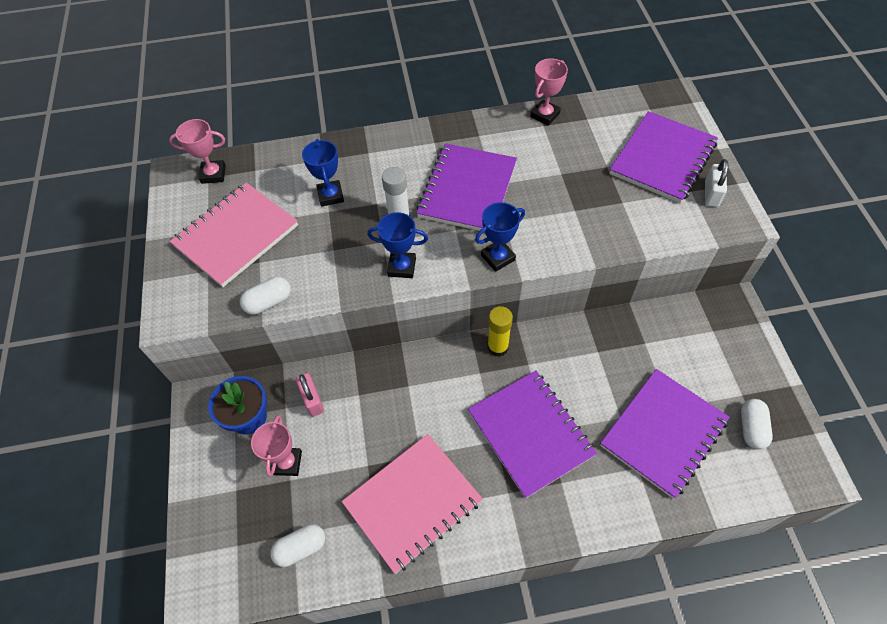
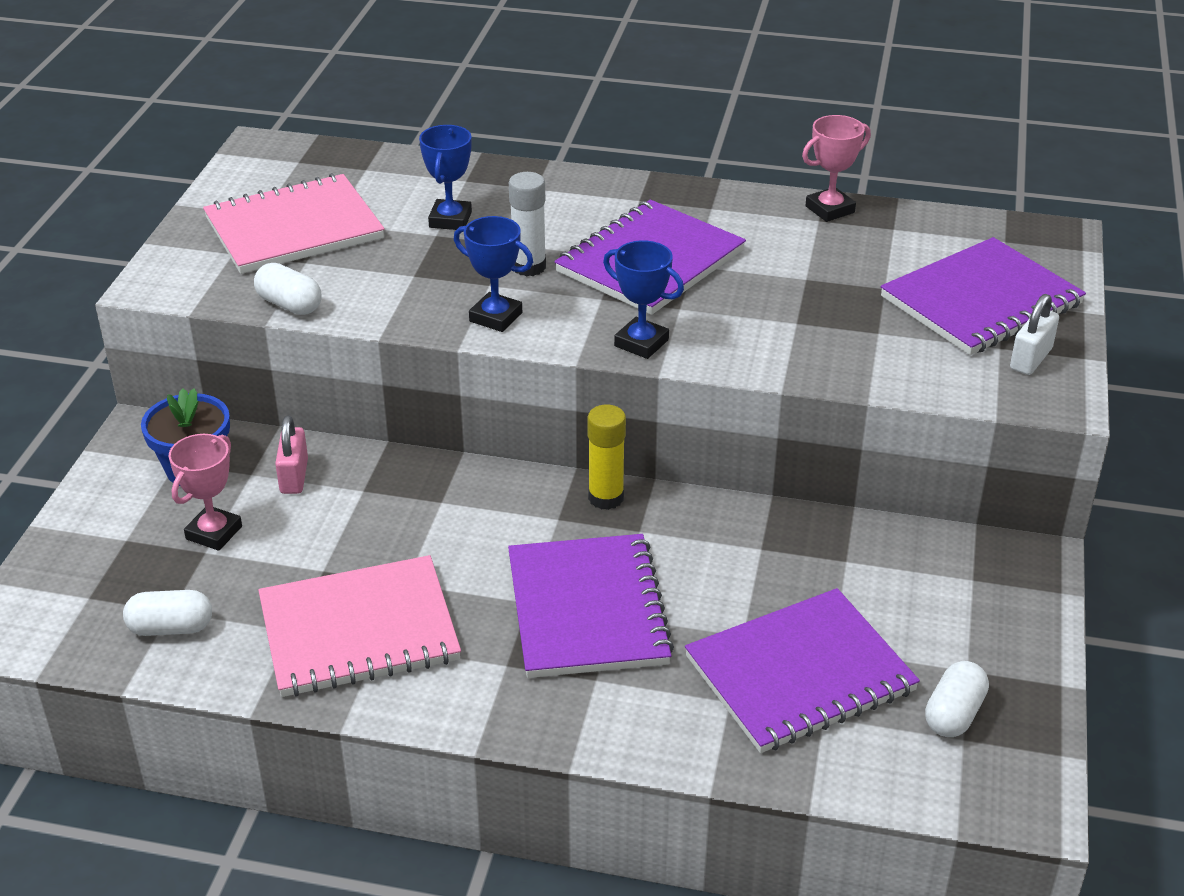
camera: 20 degrees right, 20 degrees down
pink trophy [169,119,226,184] -> none
white capsule [240,277,291,315] -> white capsule turned 45 degrees clockwise [254,263,321,315]
blue trophy [475,202,525,272] -> blue trophy turned 45 degrees clockwise [603,240,684,359]

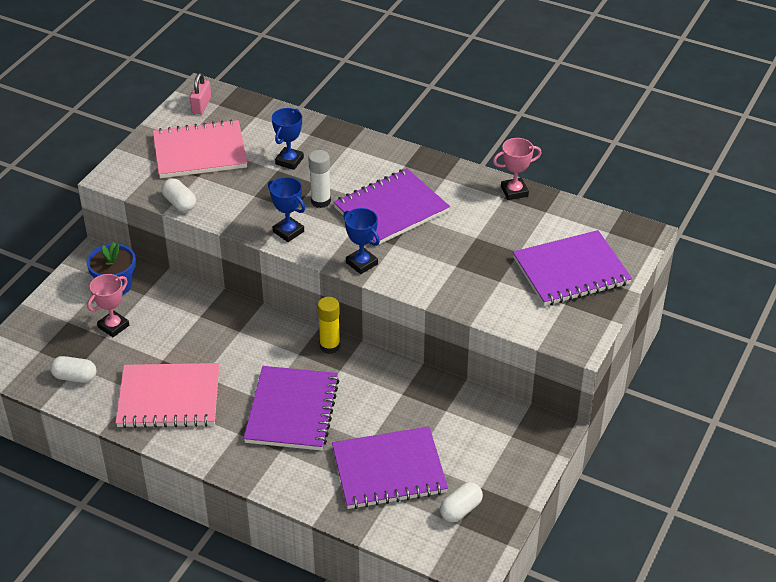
camera: 15 degrees right, 5 degrees up
pink padlock [275,416,308,494] -> pink padlock moved to [190,73,211,114]
white padlock [1010,294,1059,375] -> none

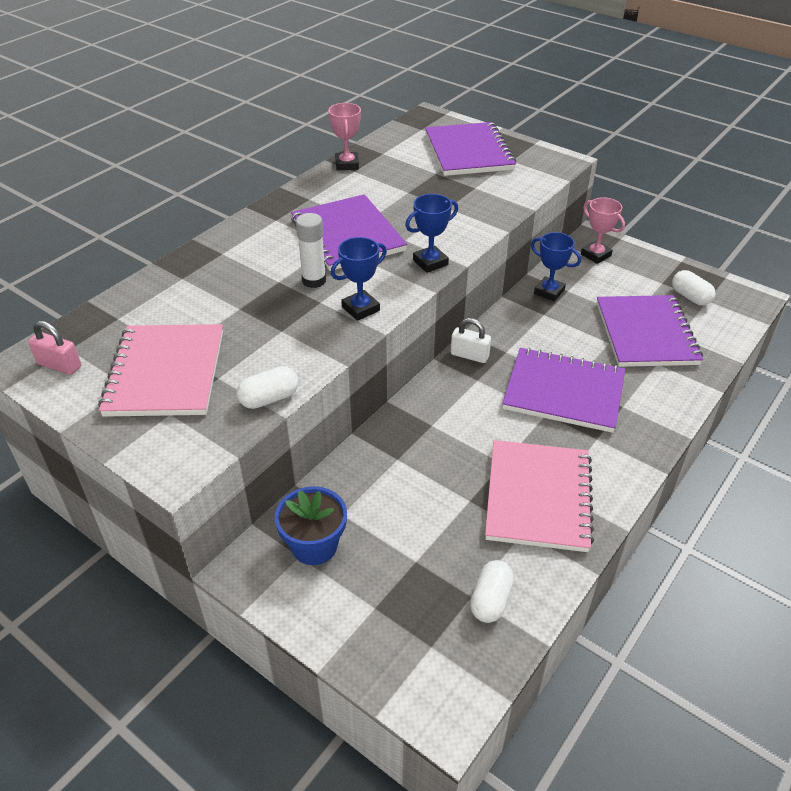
camera: 80 degrees left, 0 degrees up
pink trophy [87,274,129,337] -> pink trophy moved to [581,197,625,264]
blue trophy [272,108,304,170] -> blue trophy moved to [531,232,581,302]
yellow glue stick [317,297,340,354] -> white padlock [451,318,491,363]

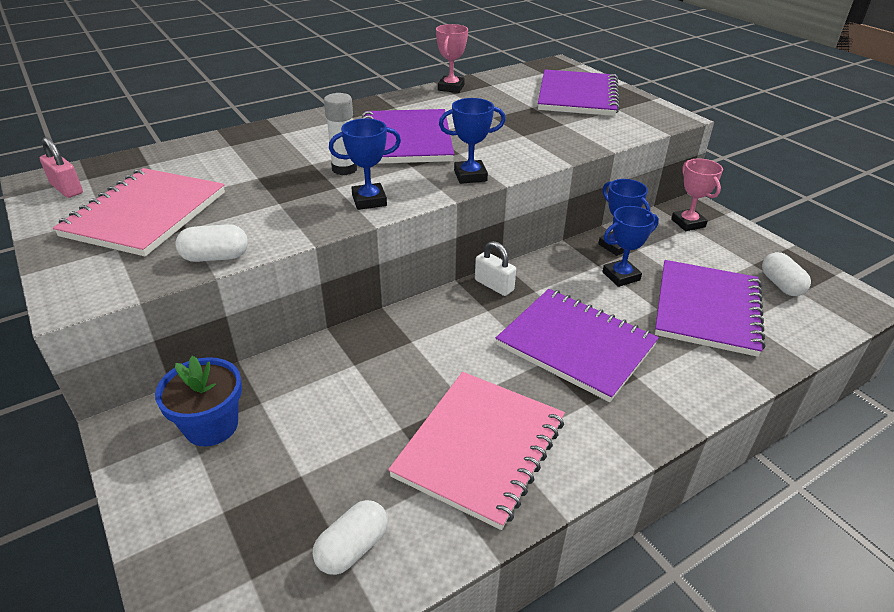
camera: 20 degrees right, 5 degrees down
none -> blue trophy [602,206,659,287]

